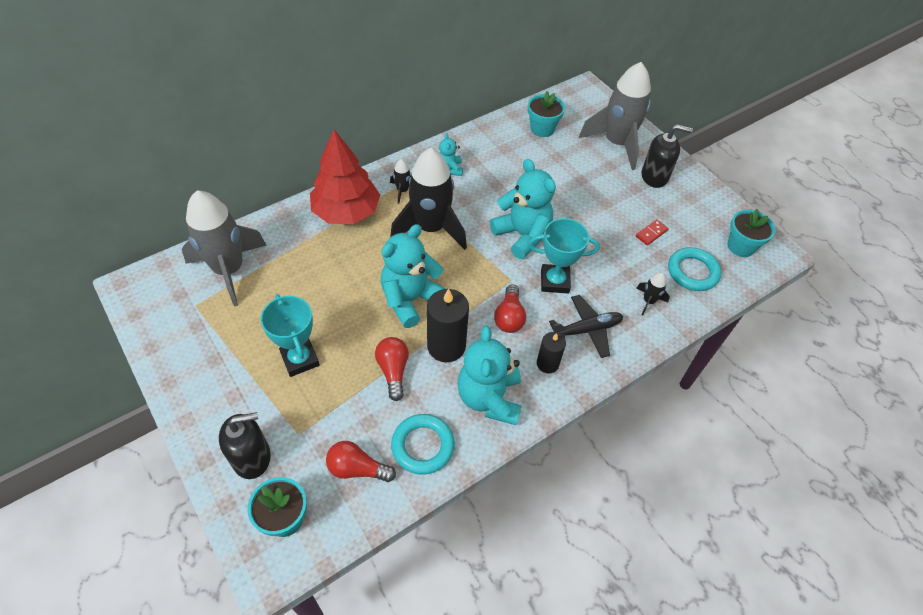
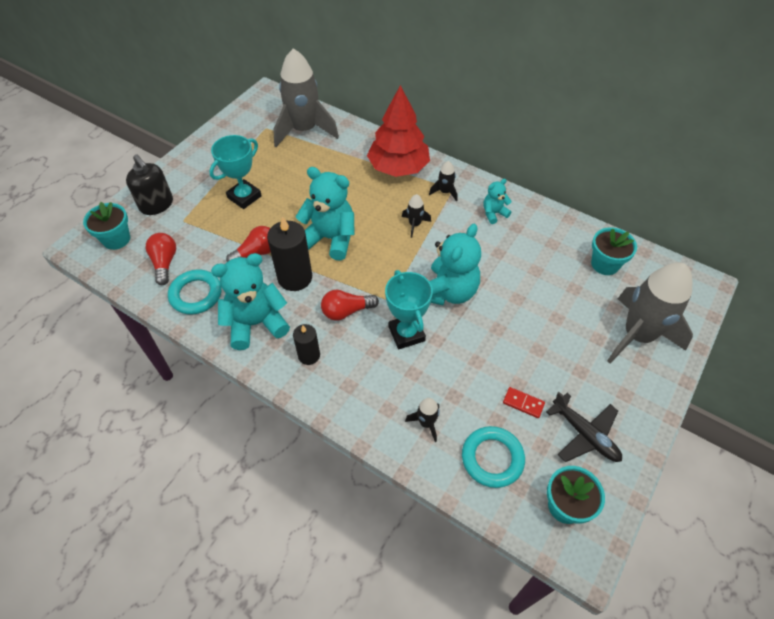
camera: 70 degrees right, 0 degrees up
black rocket [390,148,467,250] -> black rocket [402,194,431,238], size x0.42
black plane [549,295,623,358] -> black plane moved to [546,392,622,462]
black soap dispenser [641,124,693,188] -> none

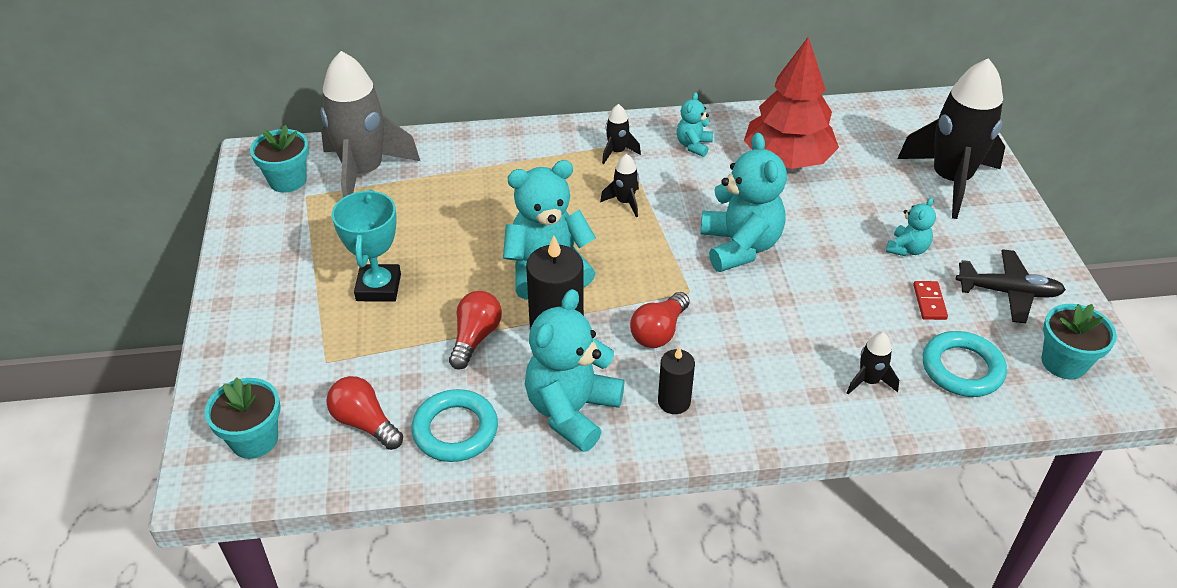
camera: 40 degrees left, 10 degrees down
black soap dispenser [126,154,173,215] -> none
red tree [367,85,430,177] -> red tree moved to [744,37,839,169]
turquoise trophy [385,270,433,349] -> none
red domino [503,387,545,418] -> red domino turned 75 degrees counterclockwise [913,281,948,320]
turquoise flower pot [591,227,637,275] -> turquoise flower pot moved to [250,125,309,193]
grey rocket [607,263,693,363] -> black rocket [897,58,1005,219]
none -> turquoise teddy bear [886,197,936,256]

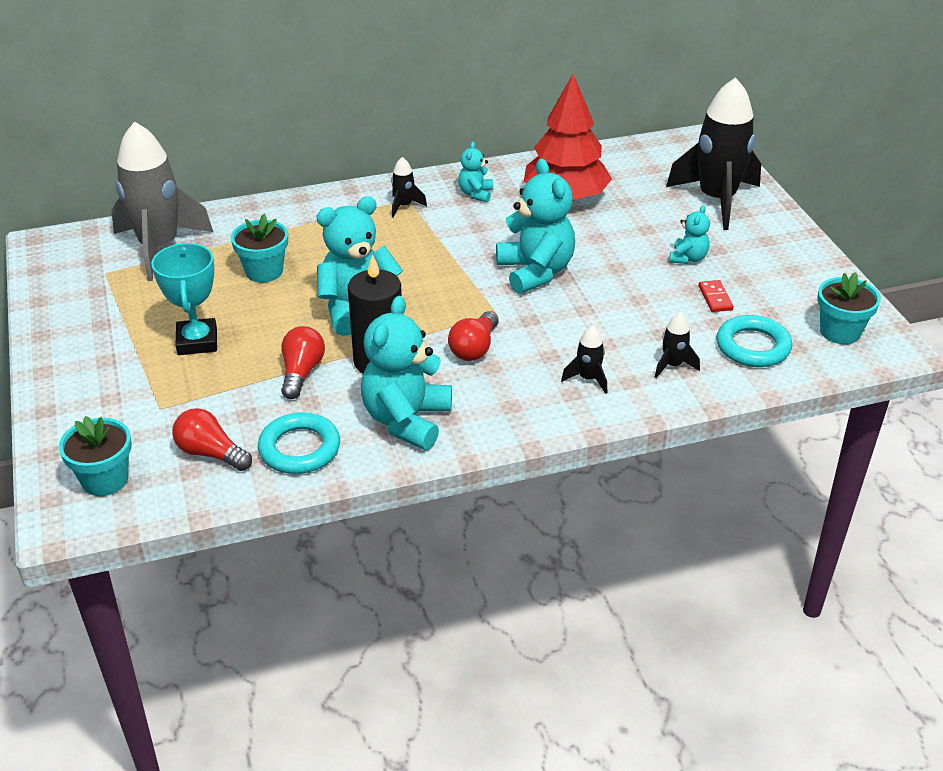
camera: 10 degrees left, 5 degrees down
turquoise flower pot [250,125,309,193] -> turquoise flower pot moved to [231,214,288,283]
black rocket [600,154,639,217] -> black rocket moved to [561,326,607,394]
black candle [658,346,695,414] -> none
black plane [956,249,1066,323] -> none

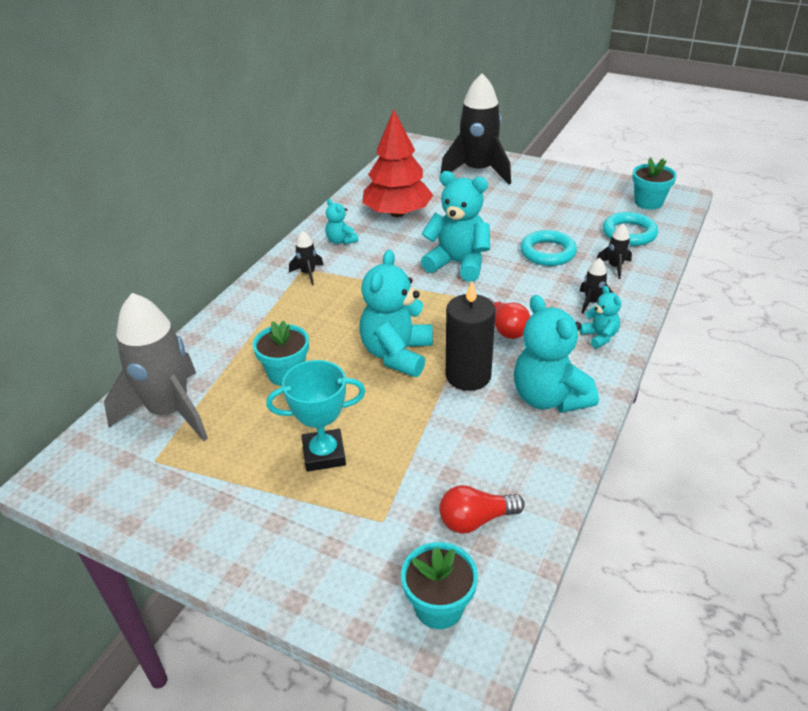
camera: 45 degrees left, 0 degrees up
turquoise trophy [151,243,217,355] -> turquoise trophy turned 45 degrees counterclockwise [266,360,366,472]
turquoise ring [258,412,340,474] -> turquoise ring moved to [520,230,577,266]
red light bulb [281,326,325,399] -> none
turquoise teddy bear [669,205,710,264] -> turquoise teddy bear moved to [579,286,621,349]
red domino [699,280,733,312] -> none

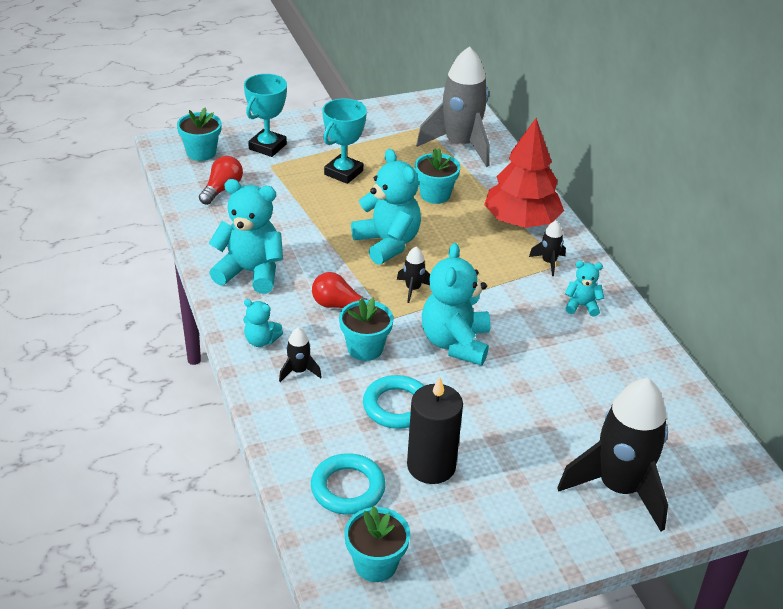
camera: 130 degrees right, 0 degrees up
red tree [362,110,433,217] -> red tree moved to [484,118,564,228]
turquoise teddy bear [421,171,490,282] -> turquoise teddy bear turned 120 degrees clockwise [422,243,491,365]
black candle [446,281,496,391] -> black candle moved to [407,376,463,484]
black rocket [597,224,632,279] -> black rocket moved to [397,247,430,303]
none -> turquoise trophy [244,74,287,157]
none -> turquoise flower pot [339,298,394,361]

